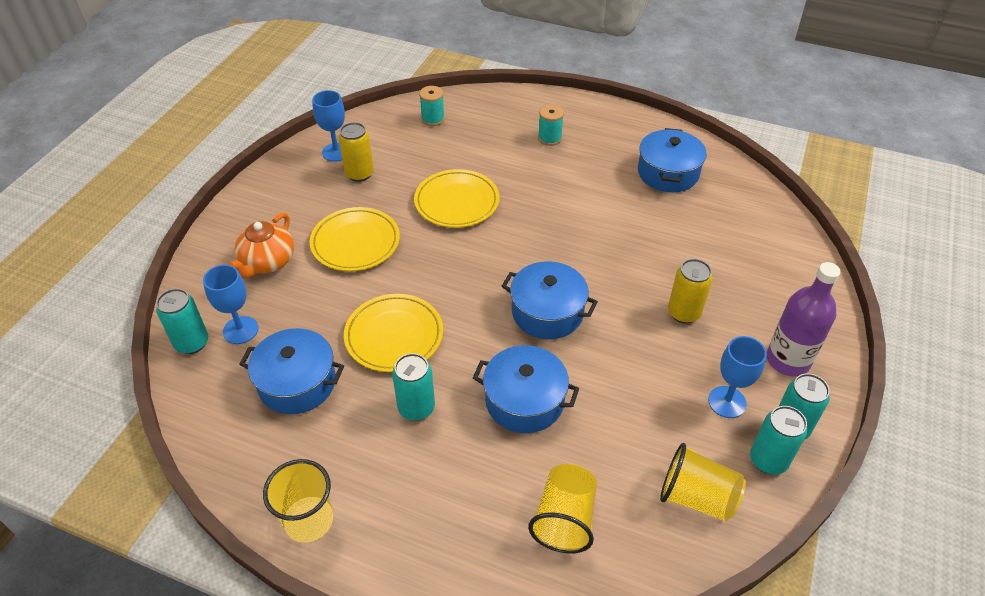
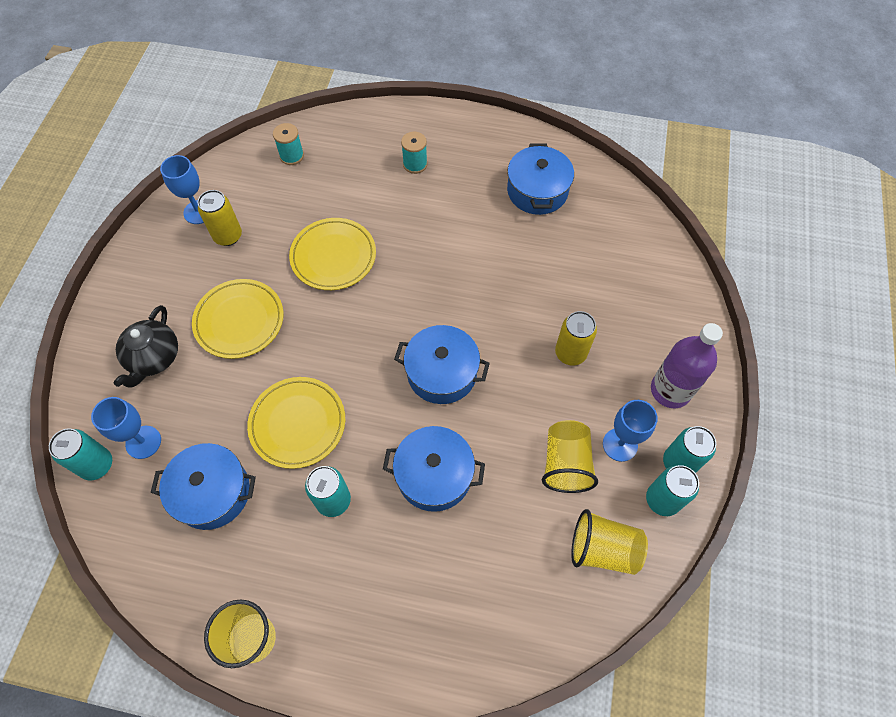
camera: 10 degrees left, 15 degrees up
orange teapot [228,213,294,278] -> black teapot [114,305,178,388]
yellow cup [528,464,597,553] -> yellow cup moved to [542,420,598,493]

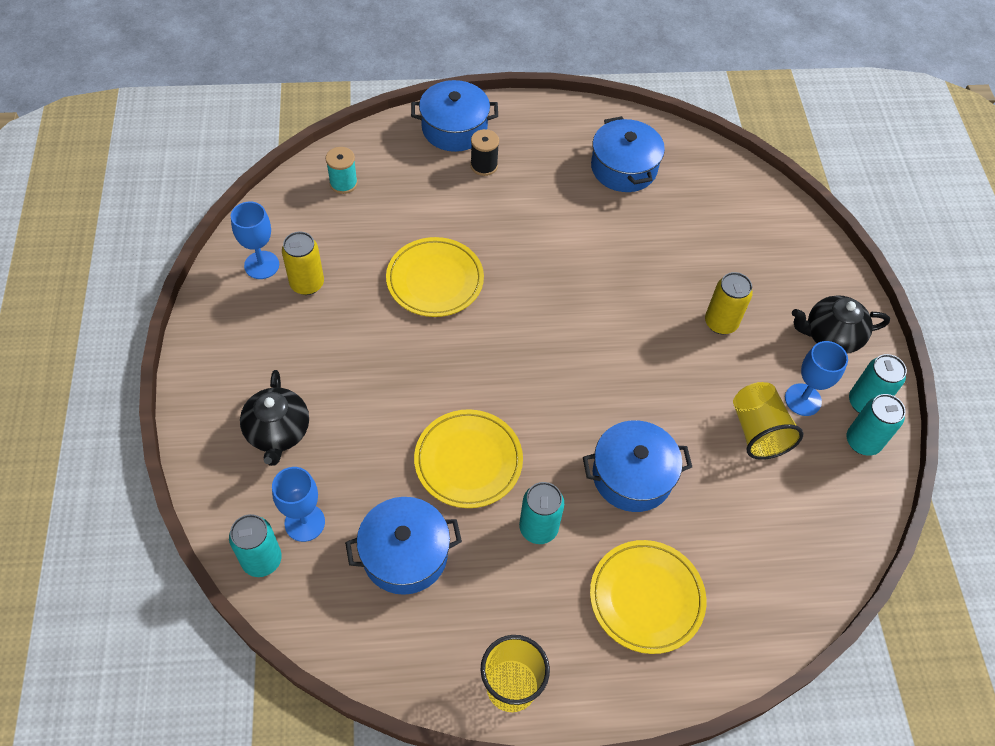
camera: 20 degrees left, 5 degrees down
yellow plate [192,279,284,359] -> yellow plate moved to [590,540,706,654]
blue pot [394,325,490,404] -> blue pot moved to [411,80,498,152]
turquoise spool [401,132,427,174] -> black spool [470,129,499,176]
yellow cup [571,509,648,575] -> none
purple bottle [651,323,723,408] -> black teapot [792,295,890,354]

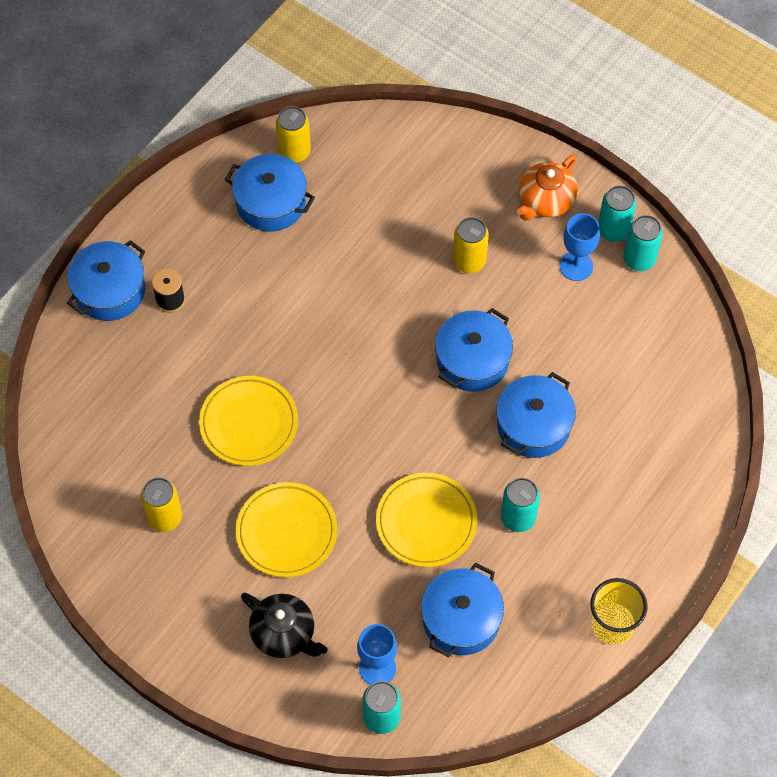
camera: 45 degrees left, 5 degrees up
blue goblet [231,202,279,279] -> none
turquoise spool [326,147,358,194] -> none
yellow plate [590,540,706,654] -> yellow plate moved to [236,482,337,577]
yellow cup [733,382,803,460] -> none
black teapot [792,295,890,354] -> orange teapot [517,155,578,221]
none -> yellow can [276,106,311,163]
none -> blue pot [435,308,513,392]

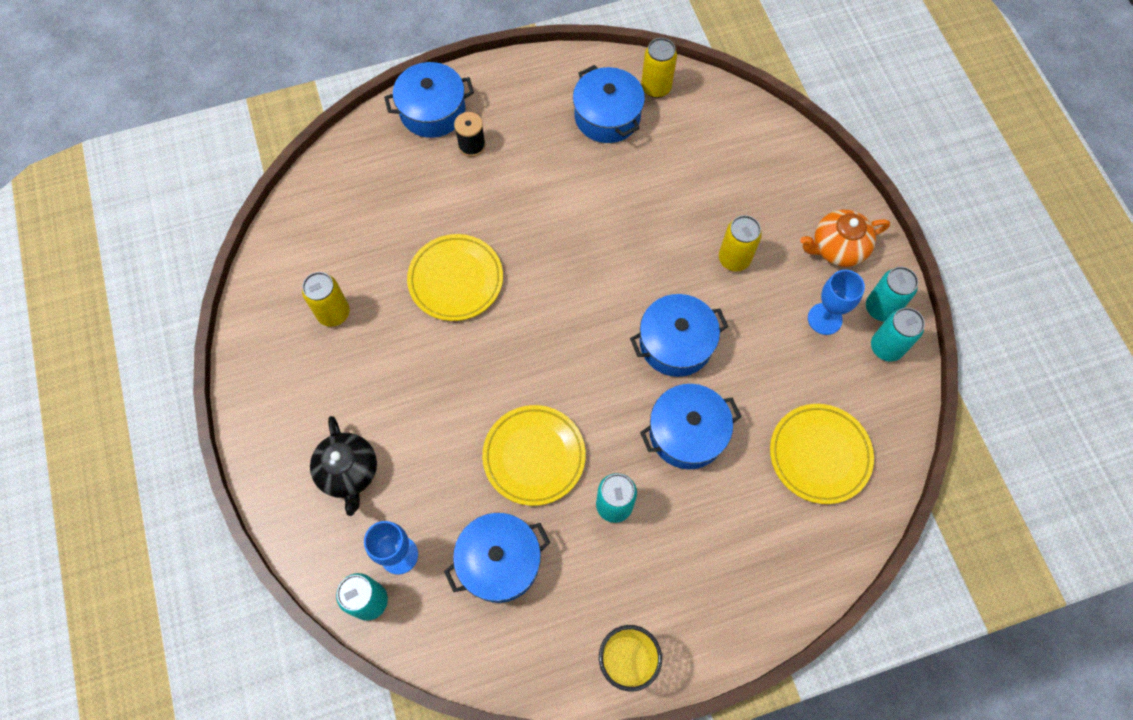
camera: 35 degrees right, 5 degrees up
yellow plate [236,482,337,577] -> yellow plate moved to [770,404,874,504]

